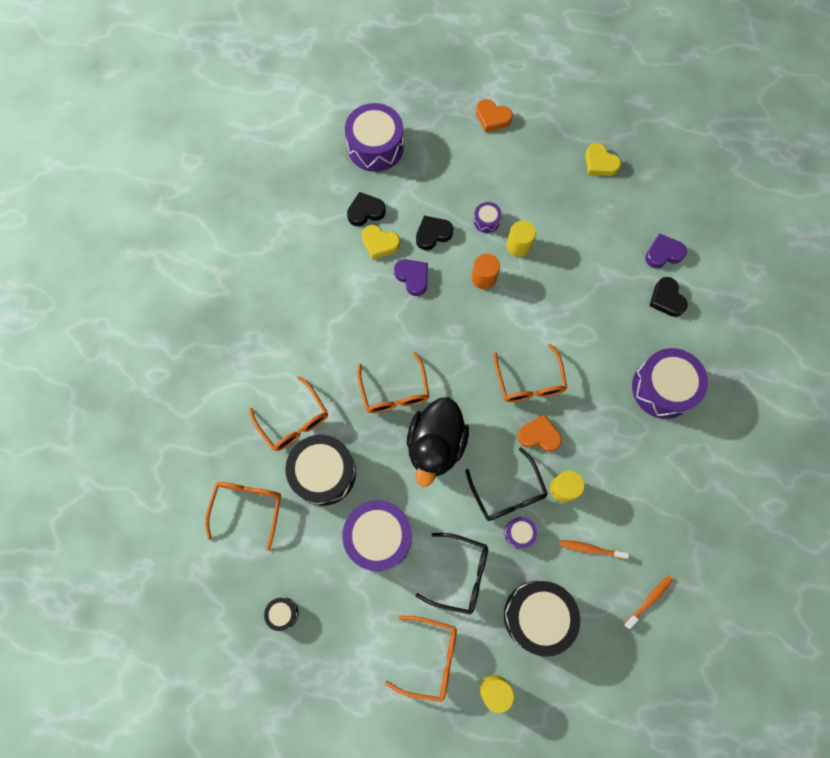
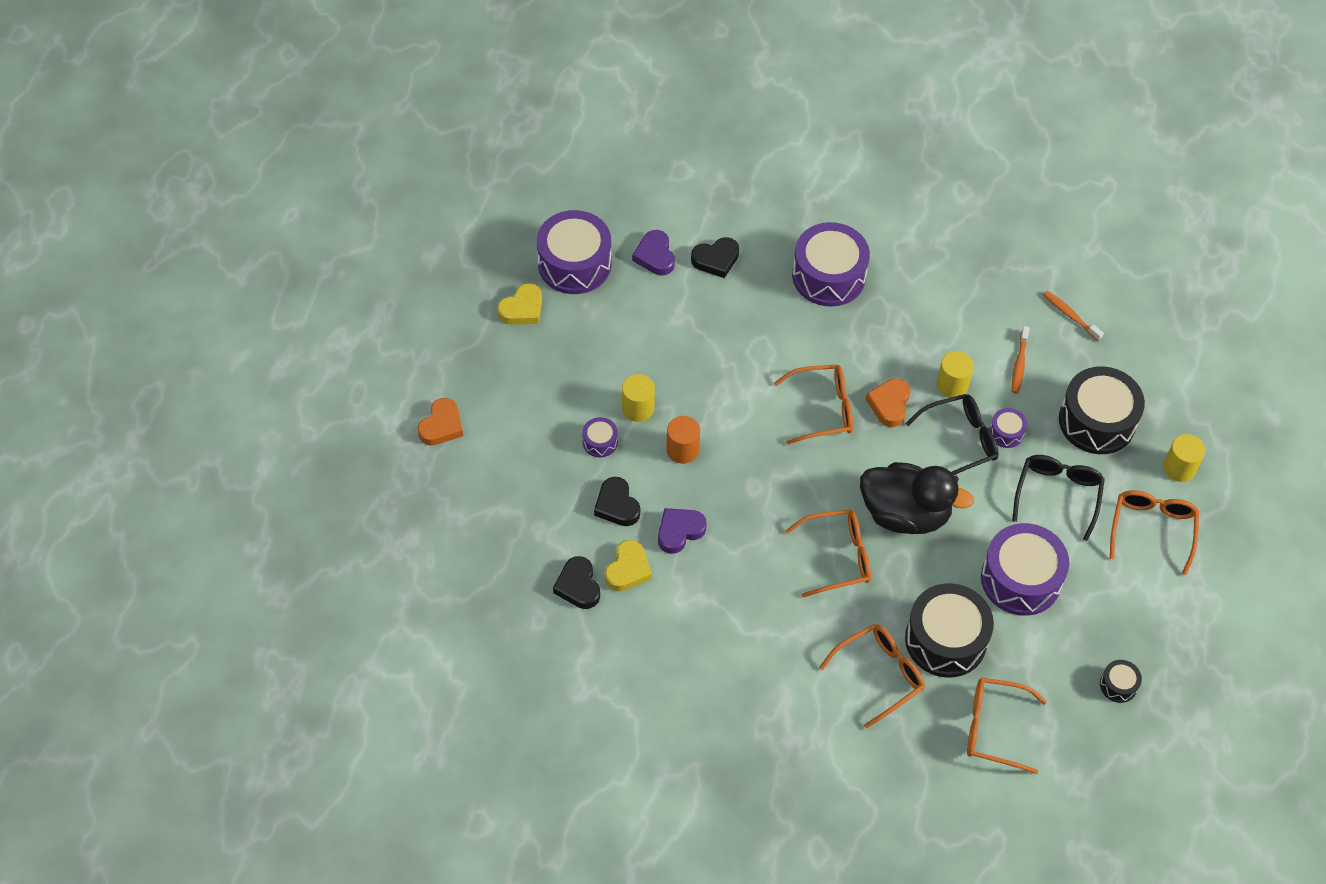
camera: 90 degrees left, 15 degrees down
purple drum [345,103,404,172] -> purple drum moved to [537,210,611,294]

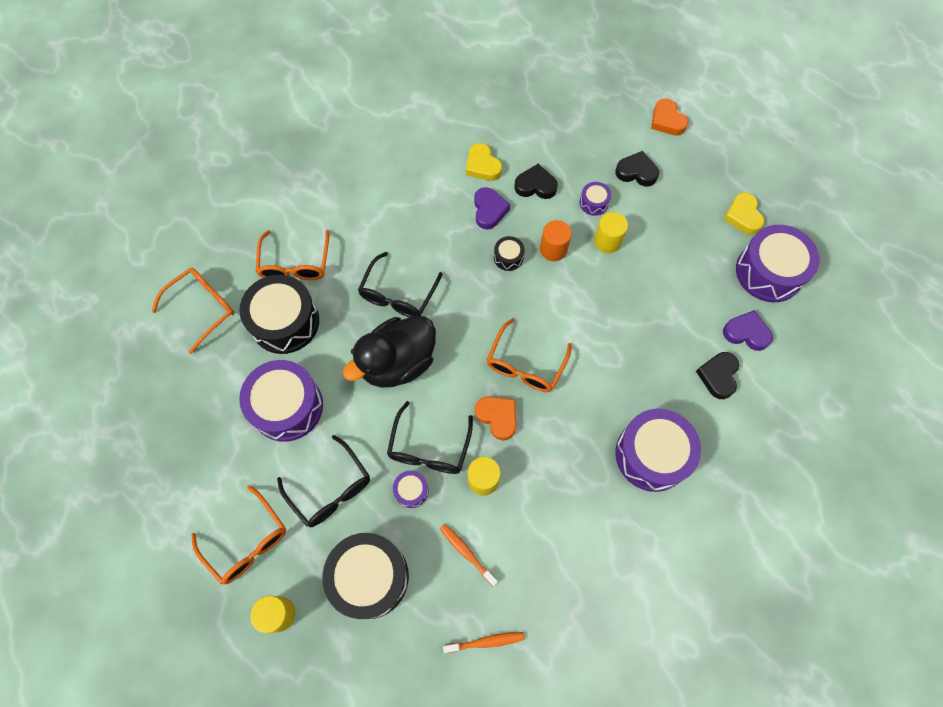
camera: 125 degrees right, 10 degrees up
black heart [553,556,600,609] -> black heart moved to [615,151,659,187]
orange glasses [785,510,871,598] -> black glasses [358,252,443,317]
black drum [1100,660,1142,703] -> black drum moved to [494,236,525,271]

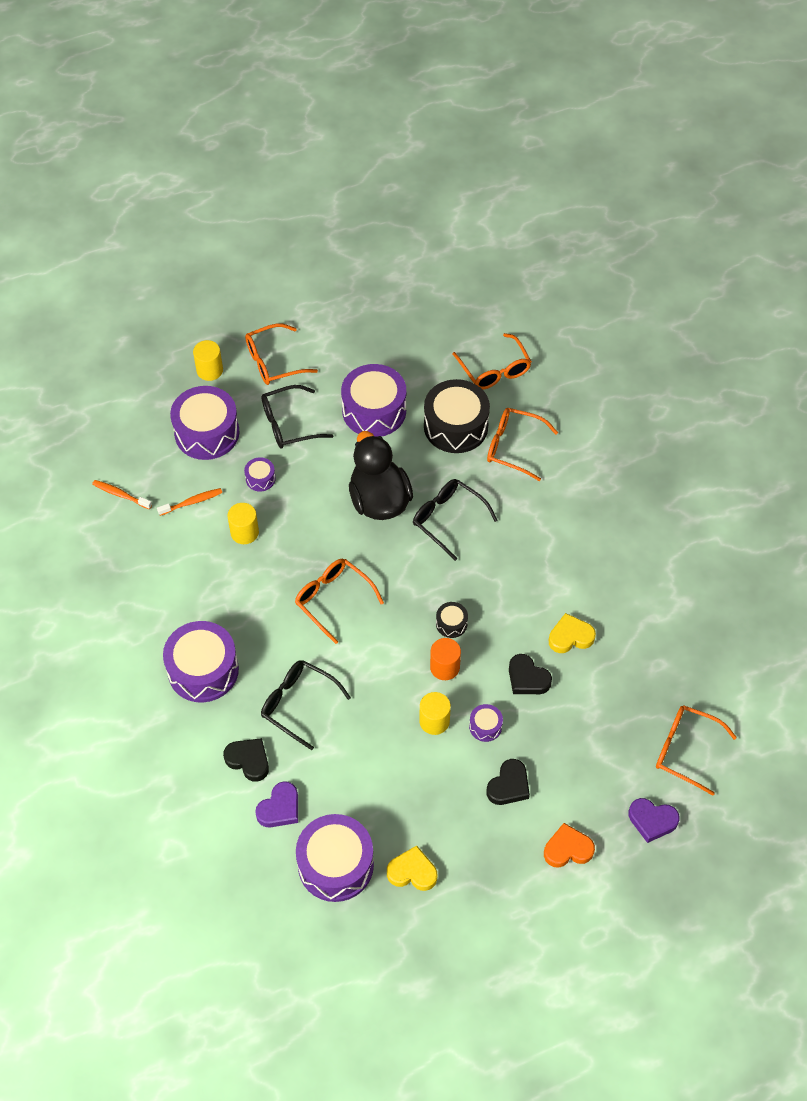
camera: 110 degrees right, 10 degrees down
black drum [322,533,409,619] -> purple drum [170,386,239,460]
black glasses [387,401,473,474] -> black glasses moved to [261,660,351,750]
orange toothbrush [443,632,524,653] -> orange toothbrush turned 105 degrees clockwise [92,480,152,509]
purple heart [474,187,510,229] -> purple heart moved to [628,798,680,843]
orange heart [475,396,516,440] -> none
black heart [514,164,558,199] -> black heart turned 105 degrees clockwise [509,654,552,694]
none -> orange glasses [656,705,737,796]

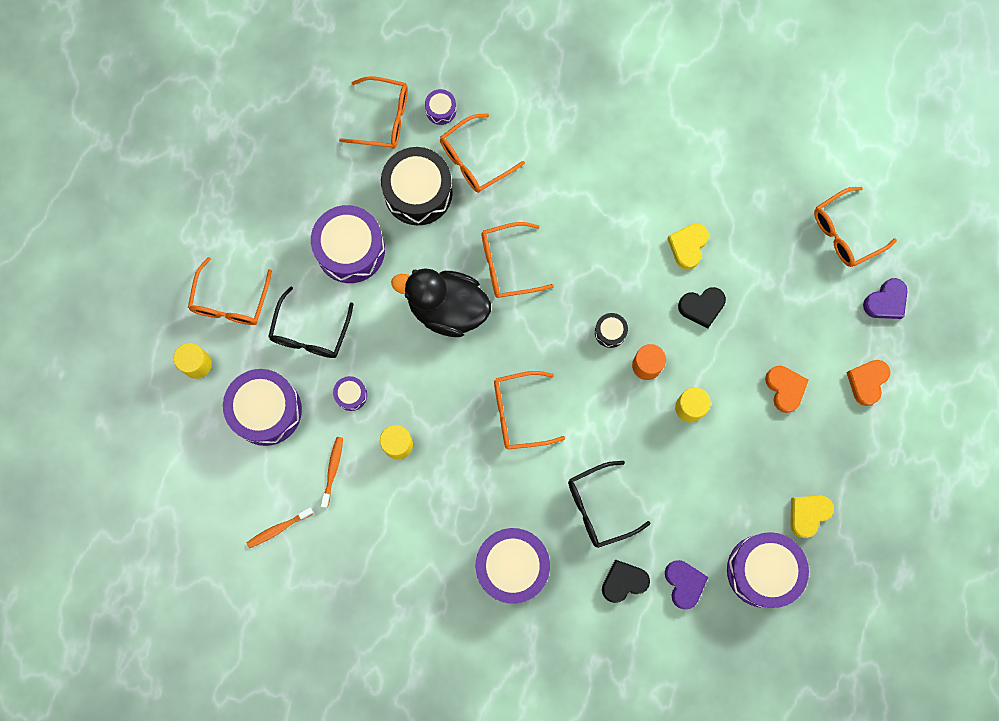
camera: 55 degrees left, 20 degrees up
black glasses [413,479,498,561] -> orange glasses [482,222,554,298]
purple drum [469,704,503,742] -> purple drum moved to [425,89,456,125]
black heart [487,759,530,805] -> orange heart [765,366,809,413]

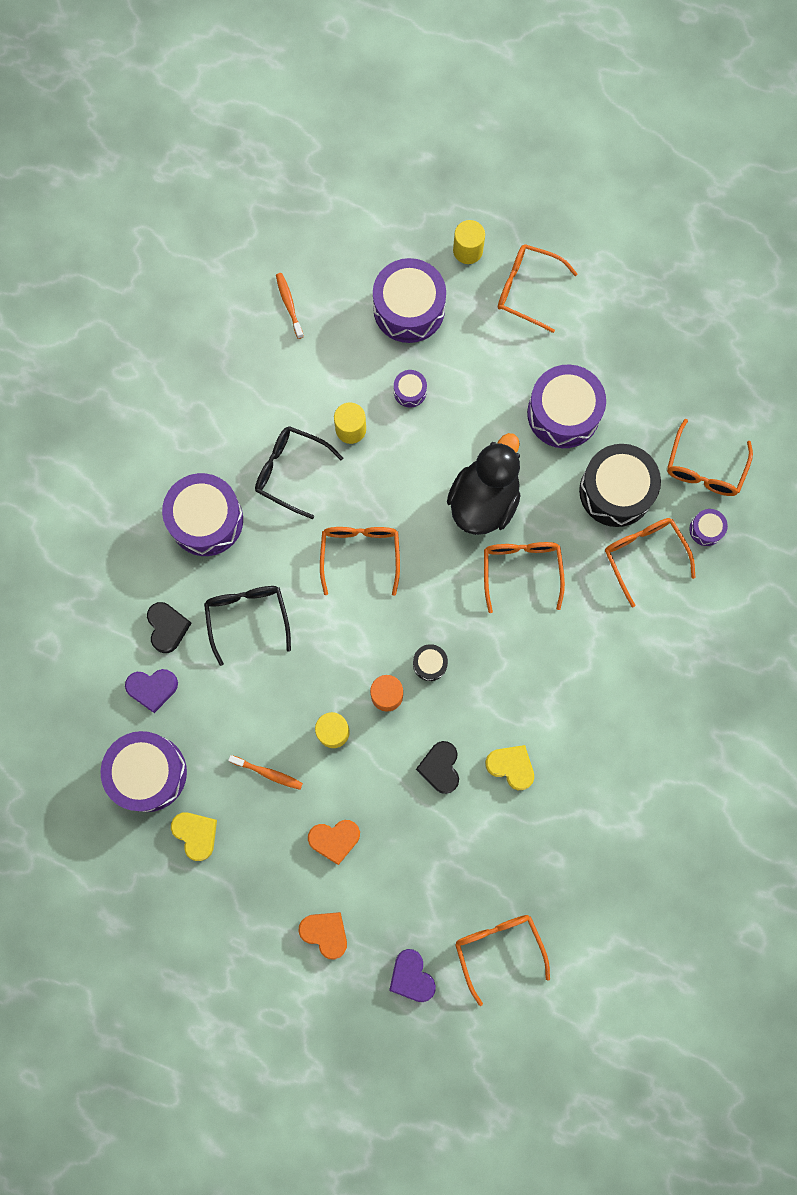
camera: 100 degrees right, 0 degrees up
black glasses [268,286,354,358] -> black glasses moved to [255,426,343,519]
orange toothbrush [321,437,343,508] -> orange toothbrush moved to [228,755,303,790]

